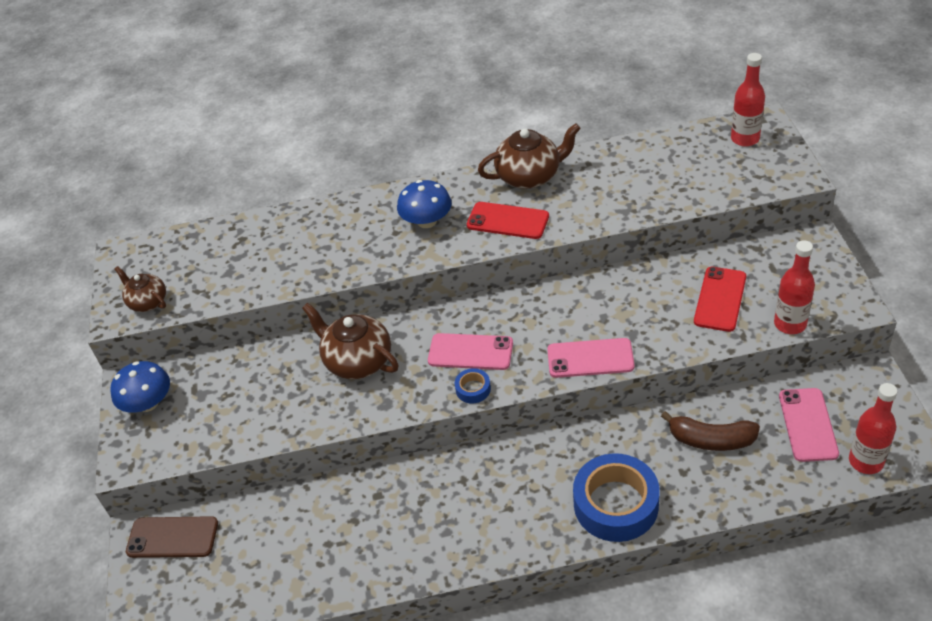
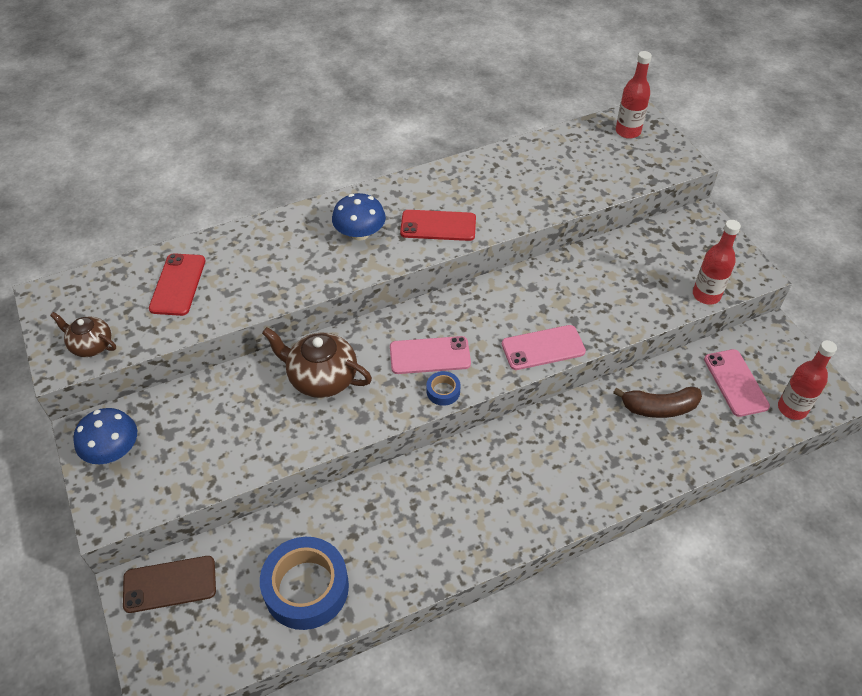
camera: 20 degrees left, 5 degrees up
brown teapot [478,123,581,189] -> none
blue tape [573,453,660,542] -> blue tape moved to [260,537,349,630]
red phone [694,267,746,332] -> red phone moved to [149,253,205,316]

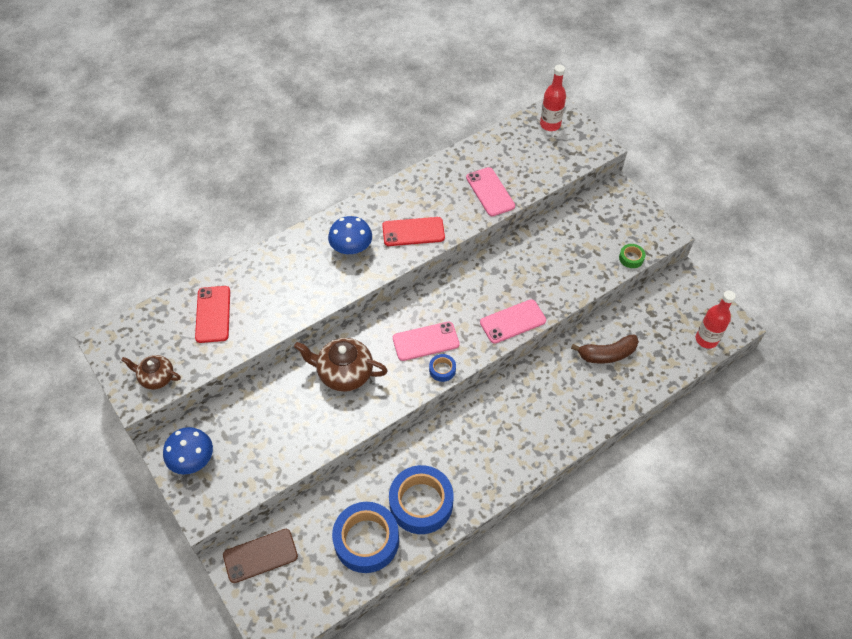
camera: 10 degrees left, 5 degrees up
red bottle [693,220,741,305] -> green tape [619,244,645,268]
pink phone [704,349,770,417] -> pink phone moved to [466,167,515,217]
none -> blue tape [389,465,454,534]

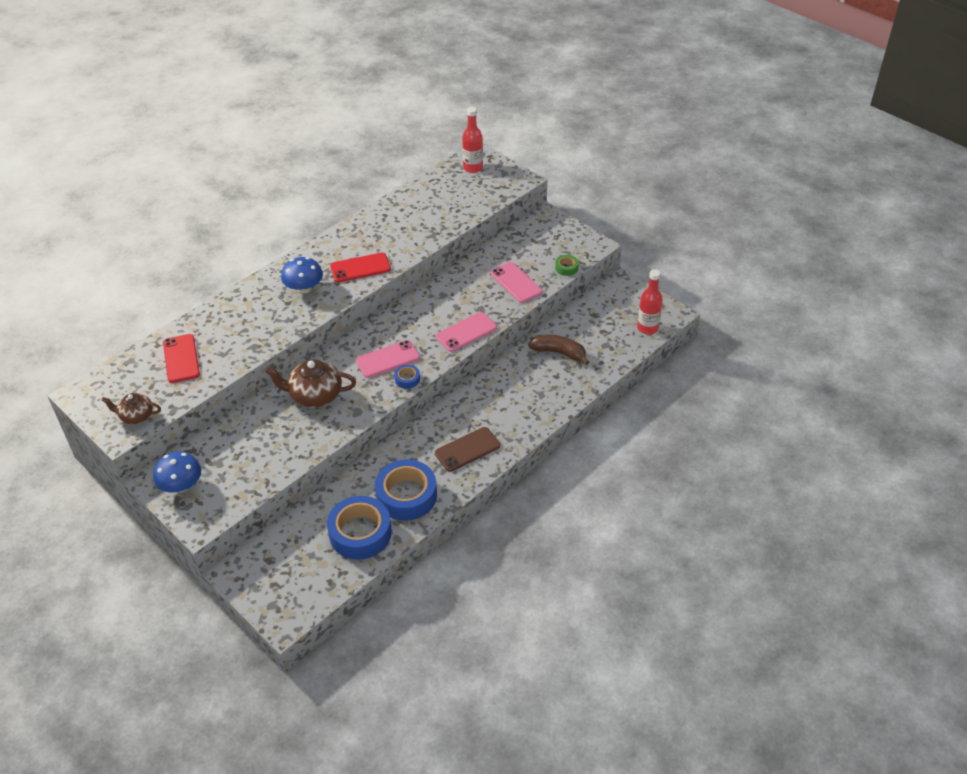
camera: 10 degrees left, 10 degrees down
brown phone [223,529,298,583] -> brown phone moved to [435,427,500,472]
pink phone [466,167,515,217] -> pink phone moved to [490,262,542,303]
brown banana [571,335,639,364] -> brown banana turned 135 degrees counterclockwise [528,335,589,365]

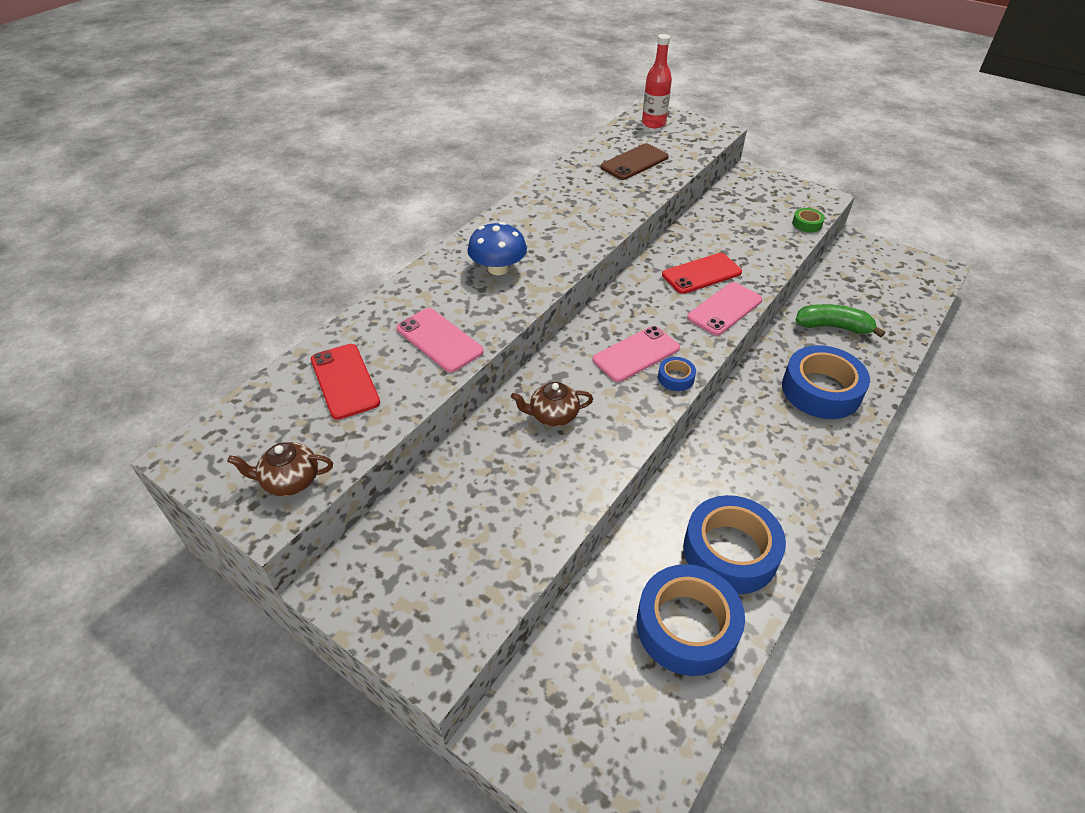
camera: 10 degrees left, 0 degrees up
blue mushroom [153,452,201,493] -> none
brown teapot [265,359,356,408] -> brown teapot [511,382,593,427], size x0.62
red phone [330,253,391,282] -> red phone moved to [662,253,742,294]
brown phone [435,427,500,472] -> brown phone moved to [600,143,669,180]
pink phone [490,262,542,303] -> pink phone moved to [397,308,484,373]
brown banana [528,335,589,365] -> green banana [795,304,885,337]
red bottle [637,269,663,335] -> none
none -> blue tape [782,345,870,419]

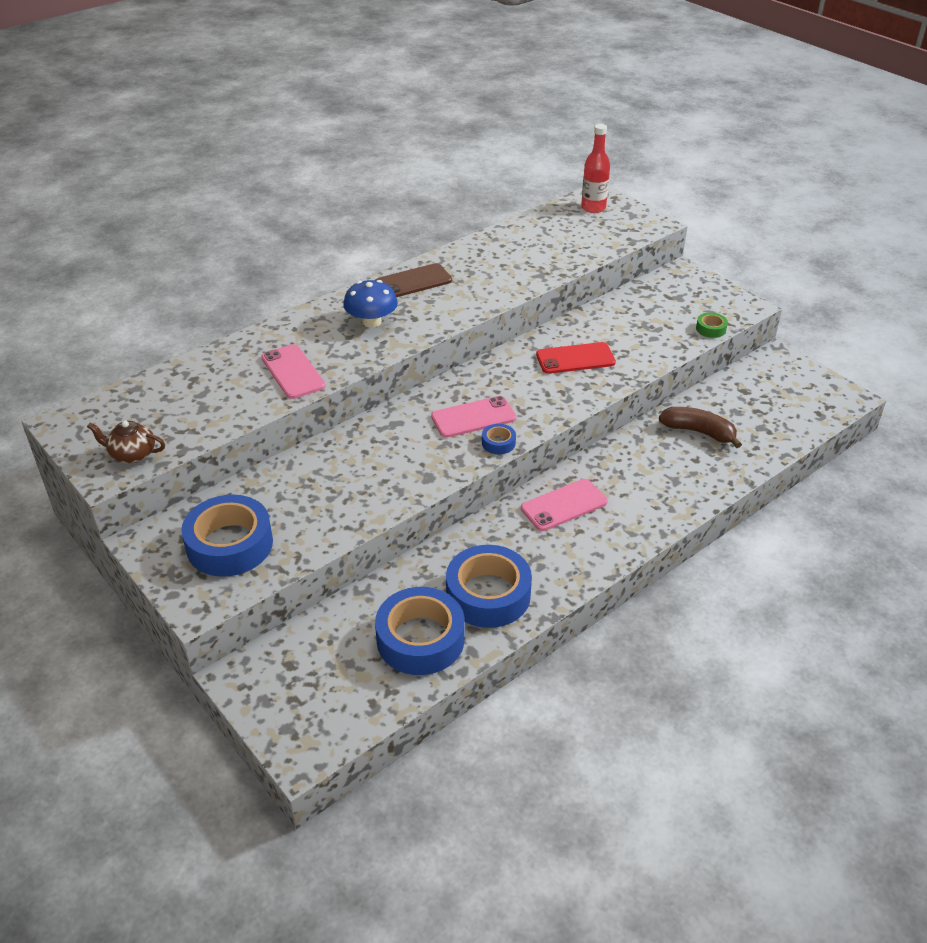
camera: 15 degrees right, 5 degrees down
red phone [311,344,380,420] -> none
brown teapot [511,382,593,427] -> none
brown phone [600,143,669,180] -> brown phone moved to [376,263,452,297]
pink phone [687,282,763,336] -> pink phone moved to [521,479,608,531]
blue tape [782,345,870,419] -> blue tape moved to [181,495,273,577]
green banana [795,304,885,337] -> brown banana [659,407,742,448]

